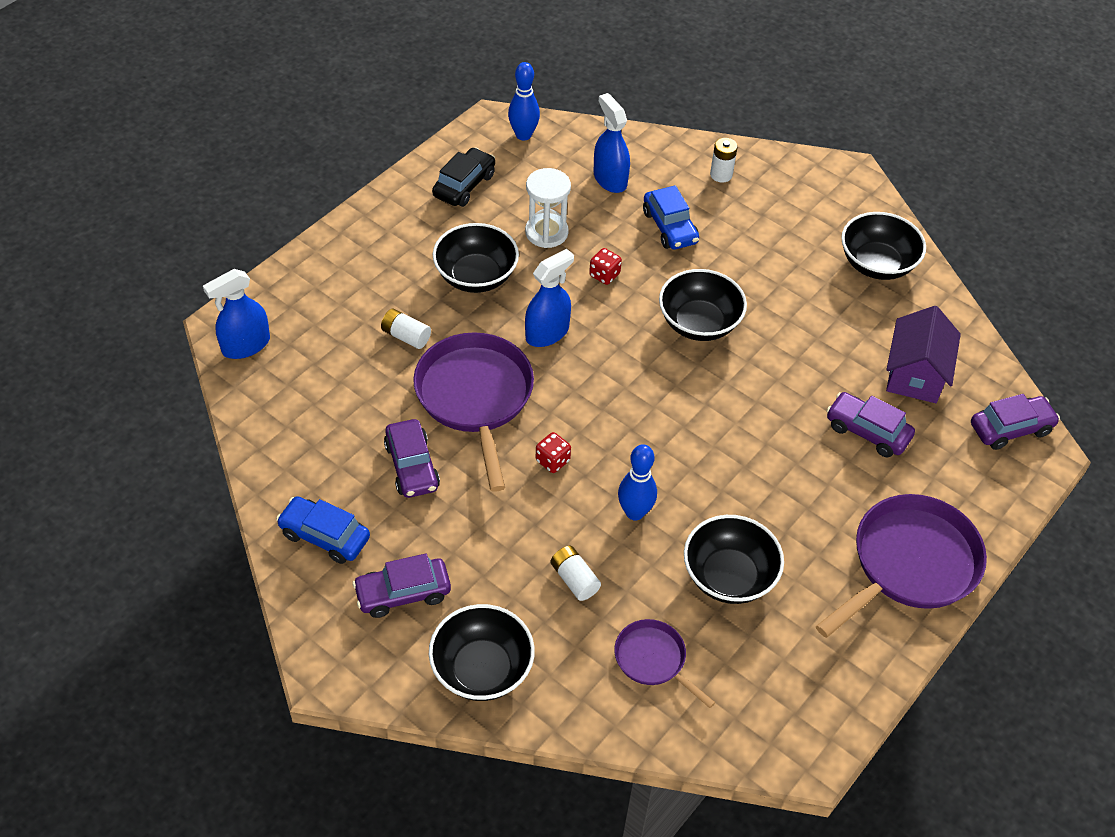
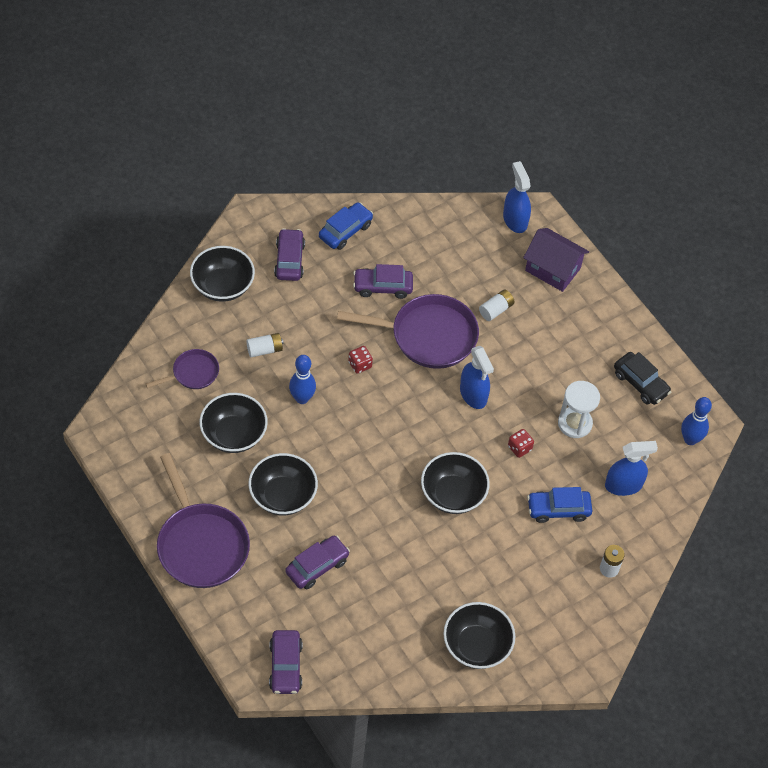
camera: 105 degrees right, 5 degrees up
black bowl [433,223,519,293] -> black bowl moved to [249,453,318,516]
purple house [886,306,961,403] -> purple house moved to [523,228,589,292]

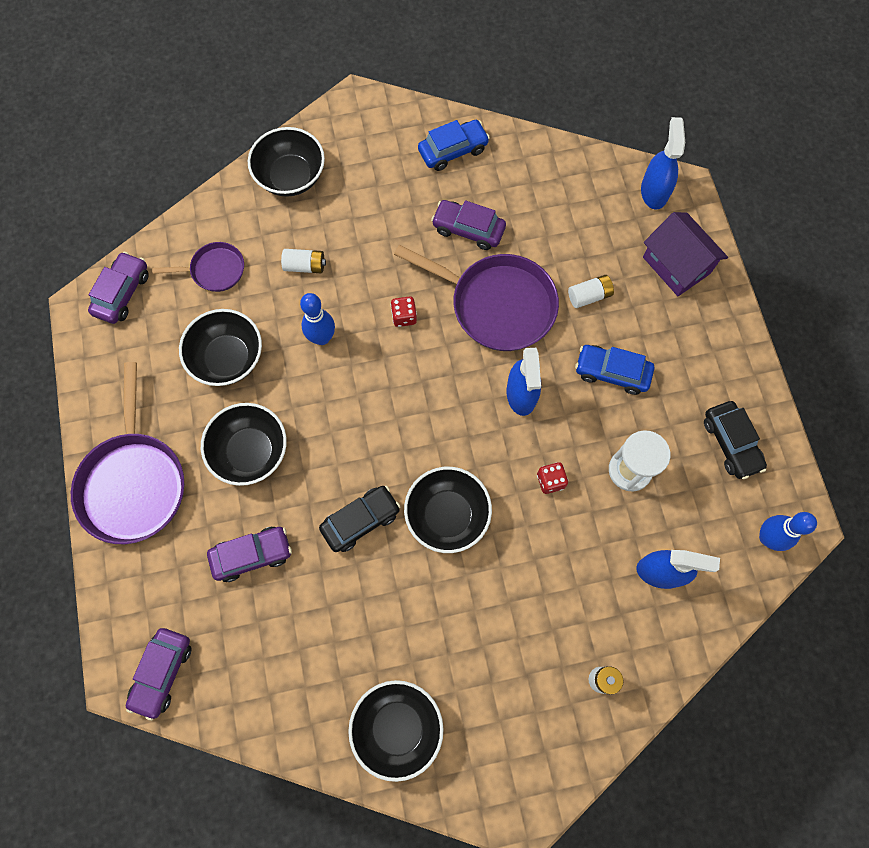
camera: 25 degrees right, 15 degrees up
purple car [274,228,305,281] -> purple car moved to [88,252,149,324]
blue car [527,487,592,523] -> blue car moved to [575,345,654,395]
none -> black car [319,485,401,552]

